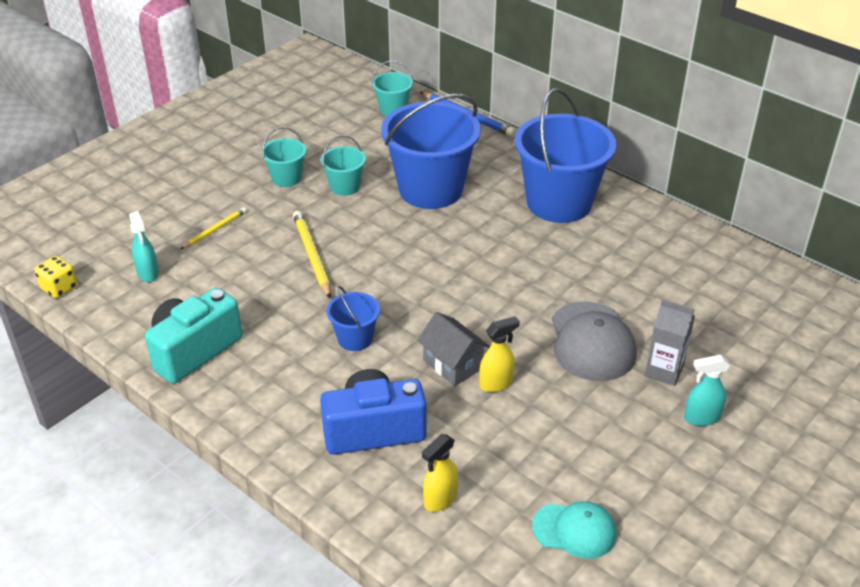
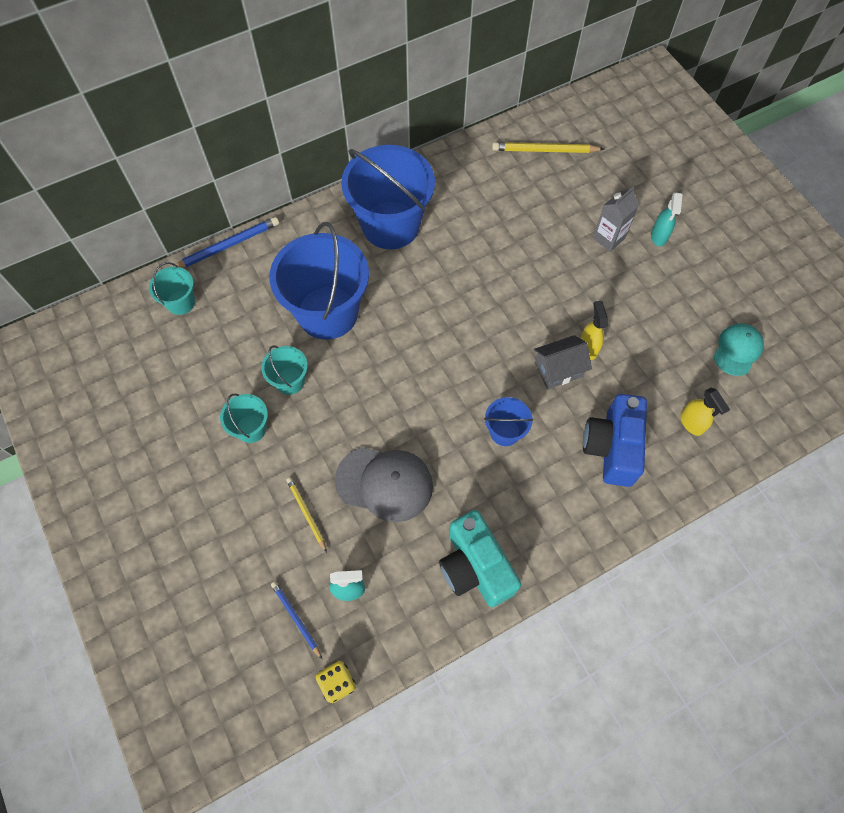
camera: 70 degrees left, 25 degrees up
yellow pencil [293,211,331,298] -> yellow pencil moved to [492,142,604,153]
grey cap [552,301,637,381] -> grey cap moved to [335,447,433,522]
none -> blue pencil [271,581,322,659]

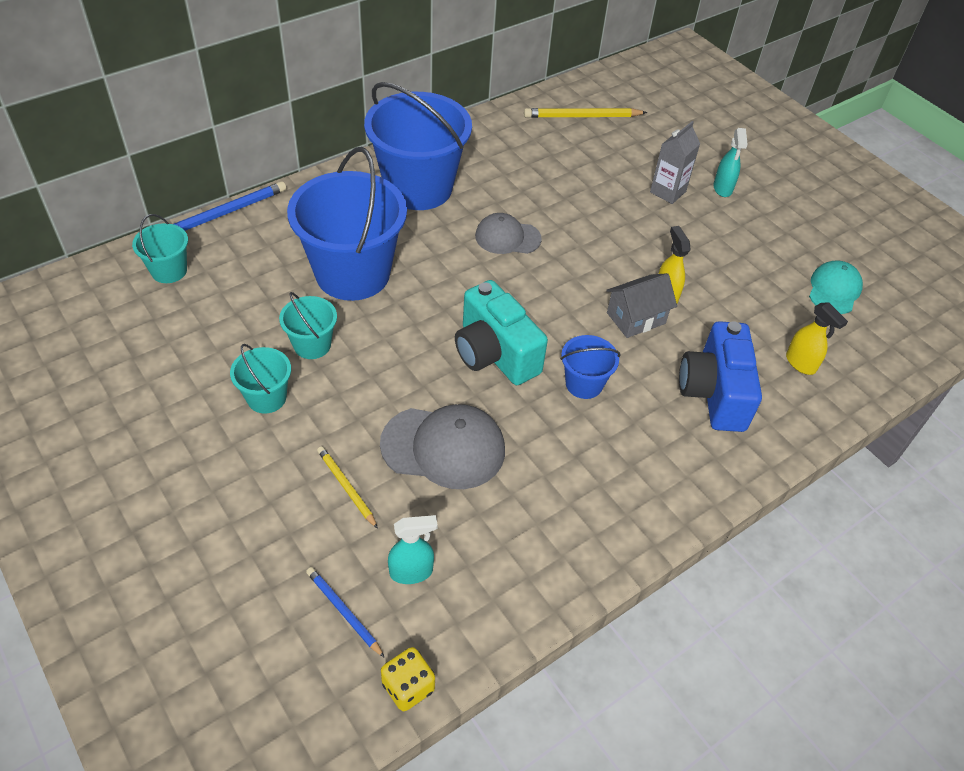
camera: 10 degrees left, 15 degrees down
turquoise camera [439,510,521,607] -> turquoise camera moved to [455,280,548,385]
none -> grey cap [475,213,542,254]

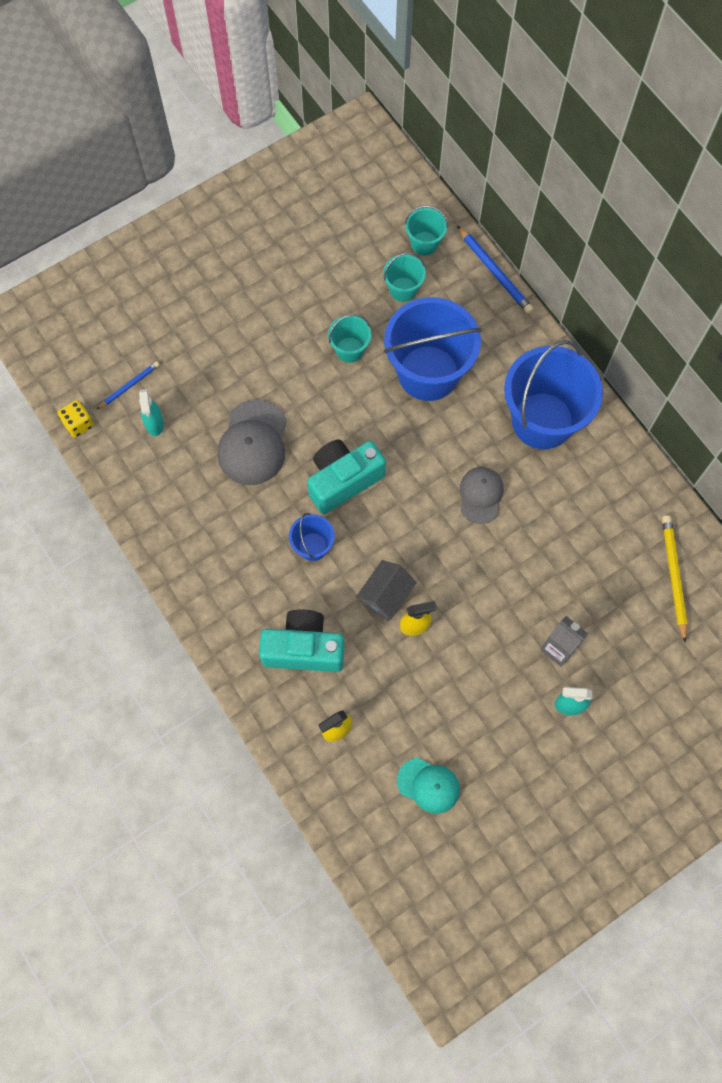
camera: 95 degrees right, 20 degrees up
turquoise bucket [230,344,291,414] -> turquoise bucket moved to [383,252,426,302]
yellow pencil [317,446,378,529] -> none
grey house [606,273,677,338] -> grey house turned 60 degrees clockwise [356,560,417,621]
blue camera [679,321,762,432] -> turquoise camera [259,609,344,672]

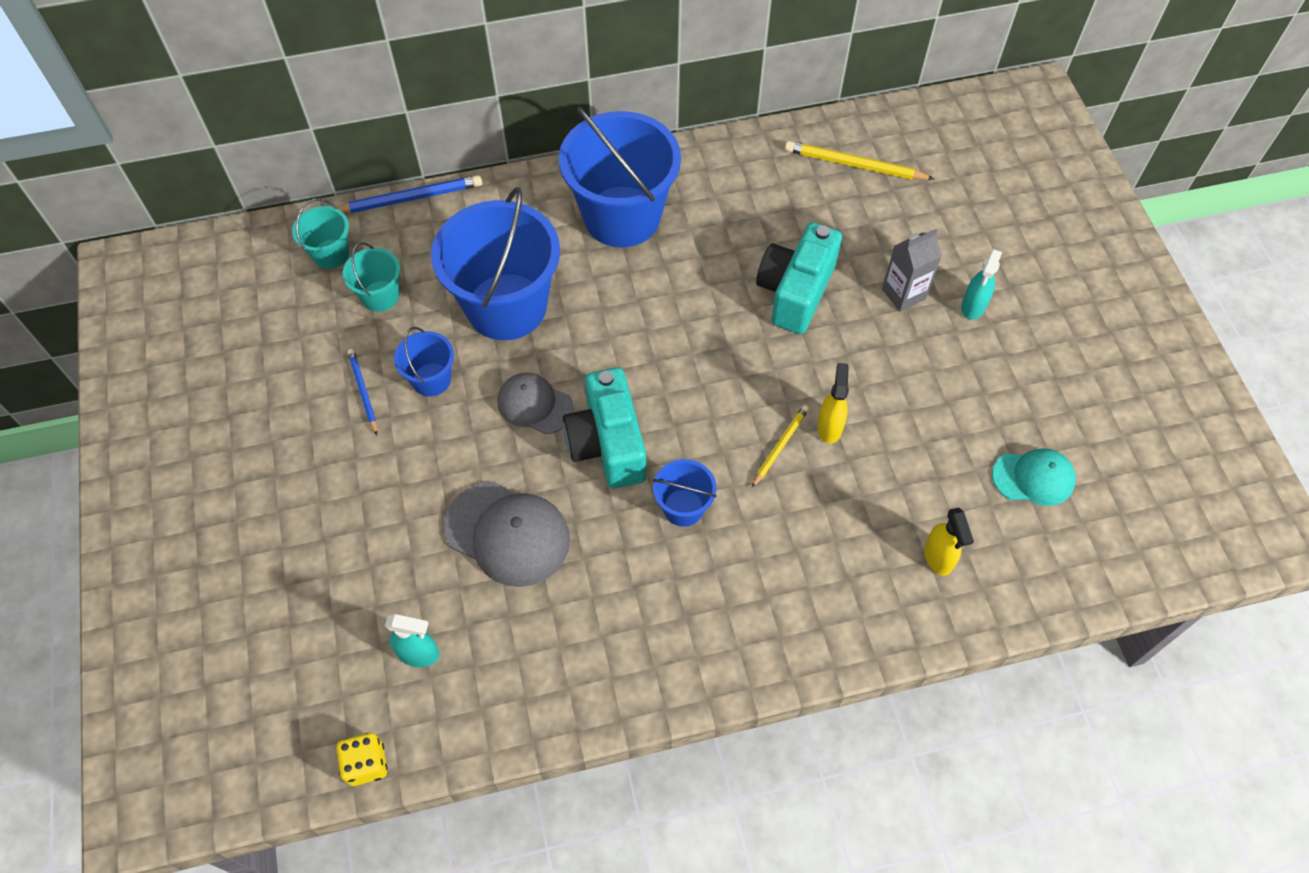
camera: 70 degrees left, 10 degrees down
blue pencil [97,361,159,409] -> blue pencil moved to [347,349,377,435]
turquoise camera [259,609,344,672] -> turquoise camera moved to [756,222,842,334]
turquoise bucket [328,314,371,363] -> blue bucket [394,327,454,396]
grey house [356,560,417,621] -> yellow pencil [752,405,809,487]
turquoise cap [397,758,460,814] -> turquoise cap turned 45 degrees clockwise [992,448,1076,506]
grey cap [460,467,504,524] -> grey cap moved to [497,373,574,434]

